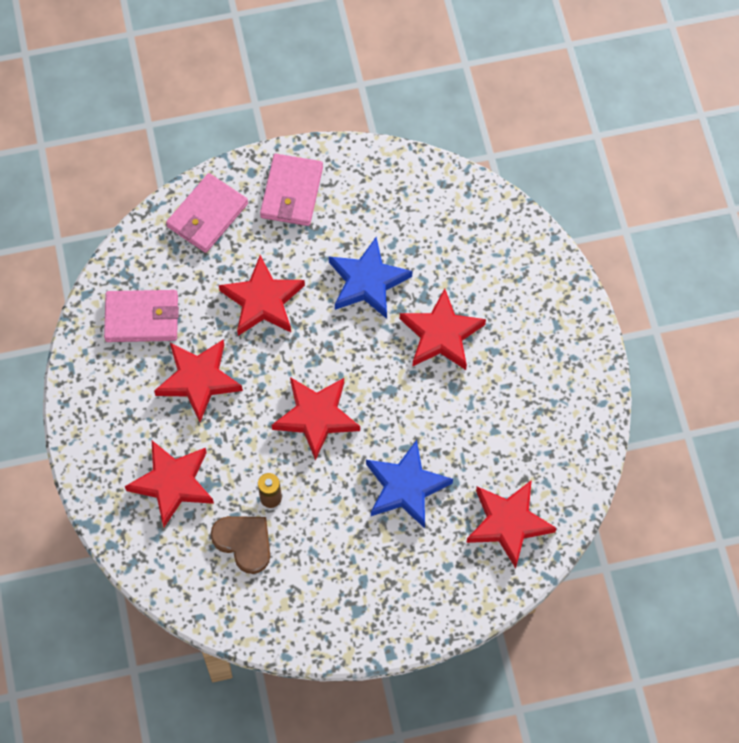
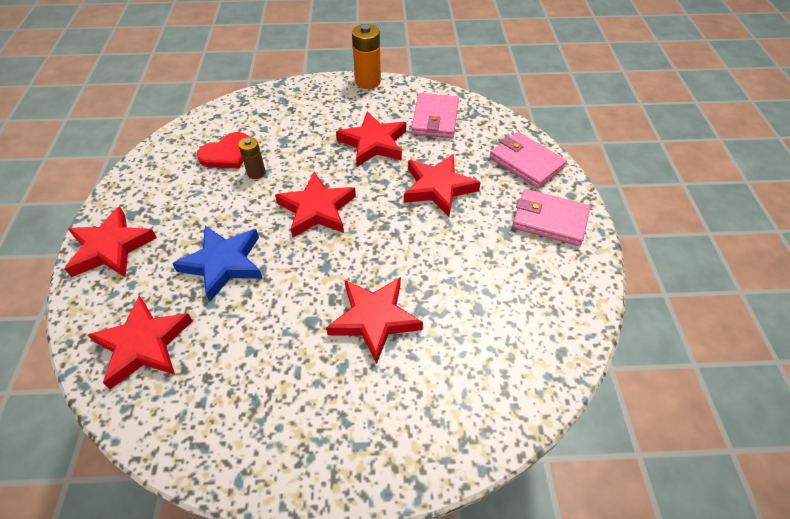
camera: 100 degrees right, 15 degrees down
red star [125,441,214,527] -> red star moved to [64,207,157,278]
brown heart [211,516,270,574] -> red heart [197,132,249,168]
blue star [329,237,412,319] -> none
none -> orange battery [352,24,381,89]

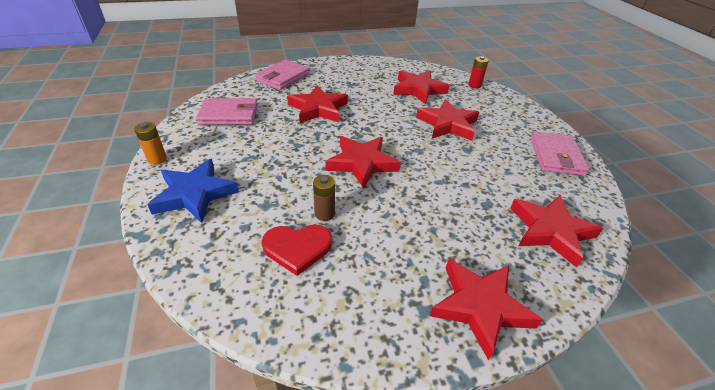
camera: 105 degrees left, 10 degrees down
blue star [172,226,263,301] -> blue star moved to [147,159,239,223]
red heart [197,132,249,168] -> red heart turned 135 degrees clockwise [262,225,332,276]
red star [336,111,406,167] -> red star moved to [393,71,450,104]
orange battery [352,24,381,89] -> orange battery [134,122,167,165], size x0.61
pink wallet [512,189,590,246] -> pink wallet moved to [531,132,589,176]
none -> red battery [468,56,489,88]

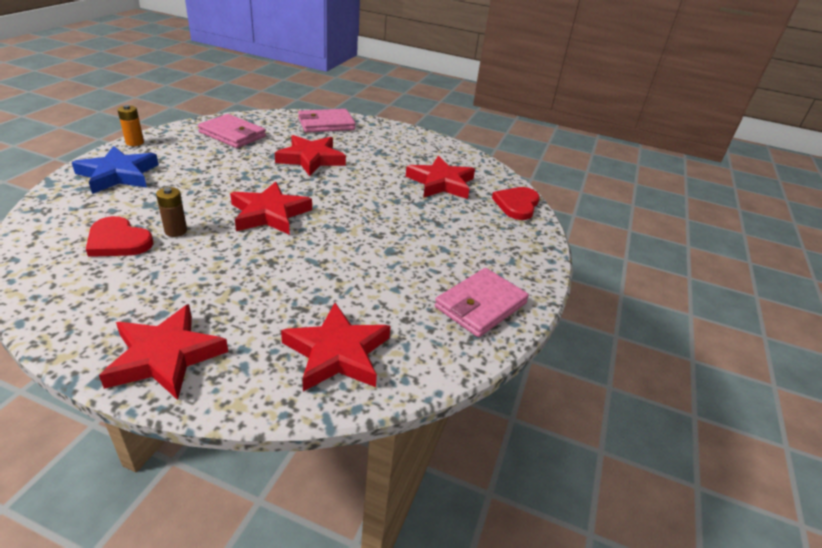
camera: 35 degrees right, 5 degrees down
red star [416,99,479,141] -> none
red battery [468,56,489,88] -> red heart [492,187,540,220]

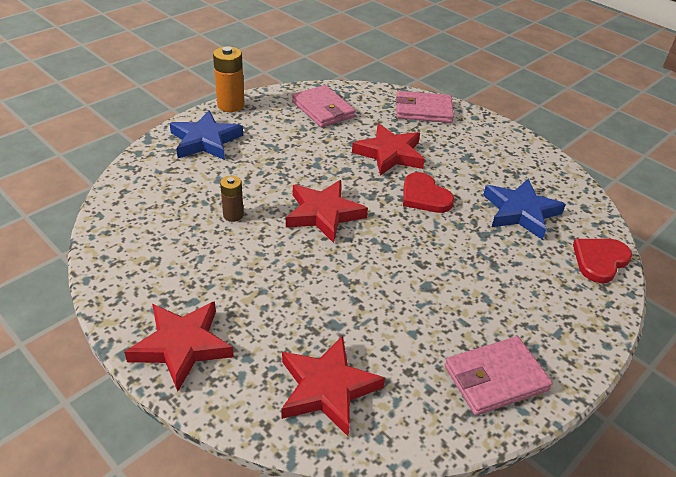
camera: 25 degrees right, 5 degrees up
red heart [86,216,154,257] -> red heart moved to [403,172,454,213]
orange battery [117,105,144,146] -> orange battery [213,46,245,112], size x1.65
red star [405,156,475,199] -> blue star [483,178,566,240]

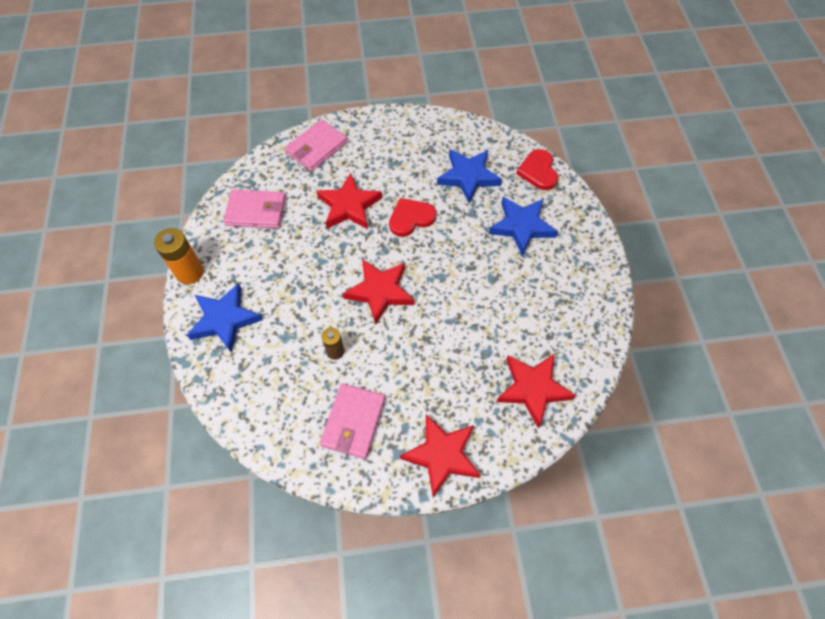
camera: 50 degrees left, 20 degrees up
red heart [403,172,454,213] -> red heart turned 150 degrees clockwise [389,198,436,237]
pink wallet [445,336,553,415] -> pink wallet moved to [320,384,385,459]
none -> blue star [489,197,558,256]

